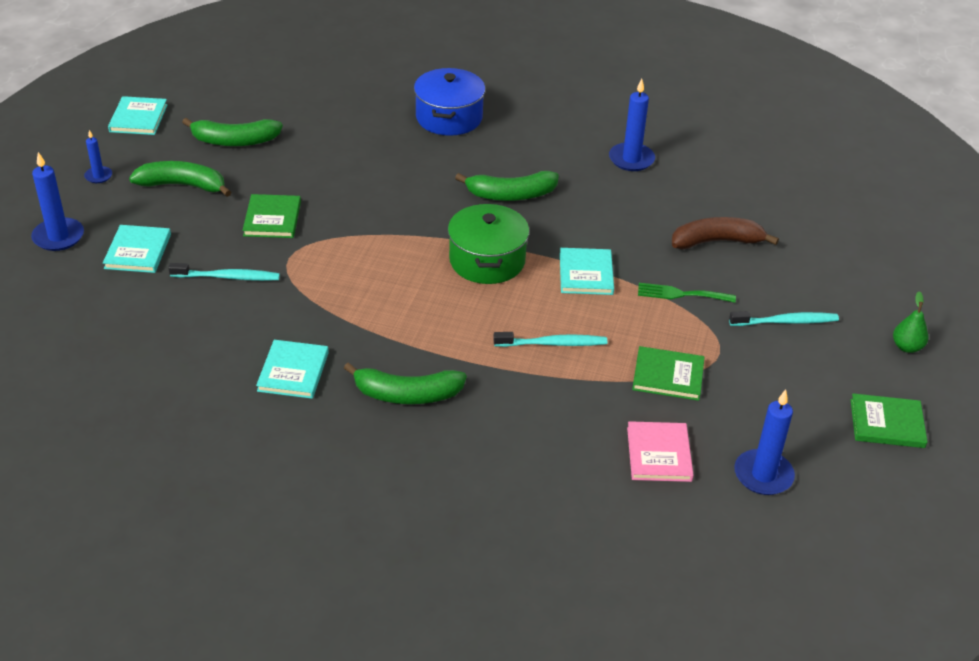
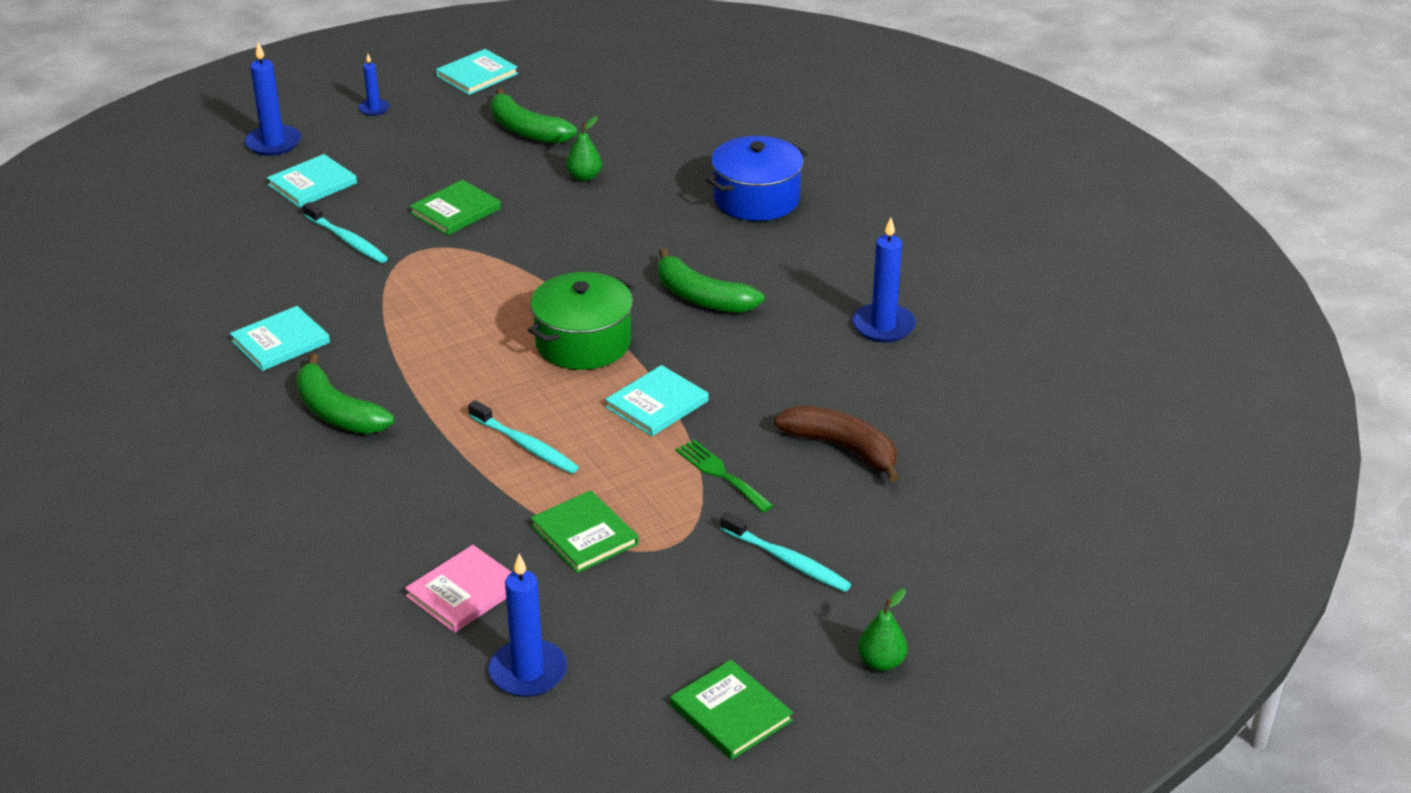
camera: 45 degrees right, 5 degrees down
green banana [129,161,231,197] -> none
none -> green pear [566,116,602,181]

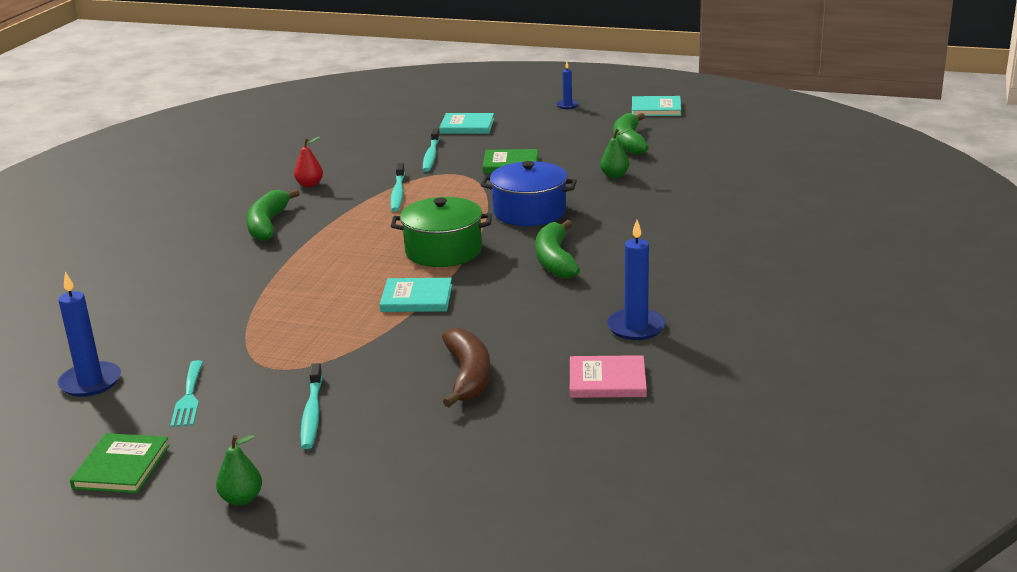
camera: 50 degrees right, 10 degrees down
turquoise book [230,306,330,371] -> red pear [294,137,323,187]
blue candle [245,42,301,156] -> none
pink book [405,545,512,633] -> pink book moved to [570,355,647,398]
turquoise toothbrush [468,400,579,474] -> turquoise toothbrush moved to [390,163,405,212]
green book [530,490,639,573] -> none
green fork [675,440,773,512] -> none
blue pot [706,136,808,221] -> blue pot moved to [481,161,577,226]
none -> turquoise fork [170,360,203,427]

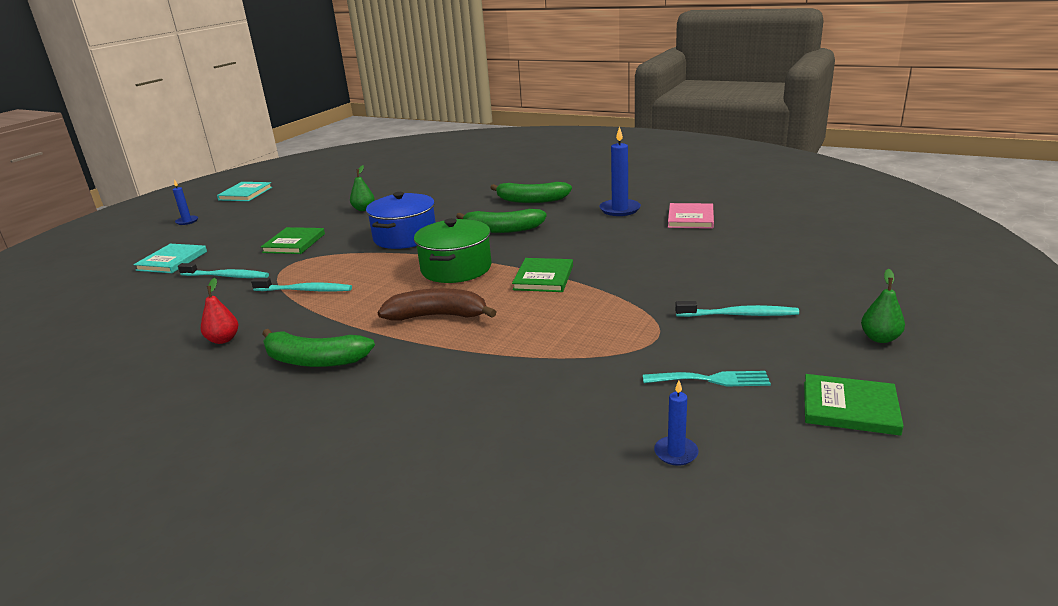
camera: 80 degrees left, 0 degrees up
blue candle [58,272,121,397] -> blue candle [654,380,699,466], size x0.57
turquoise book [379,278,452,312] -> green book [512,258,573,292]
brown banana [442,328,491,407] -> brown banana moved to [378,288,496,321]
green banana [613,113,649,155] -> green banana moved to [490,182,572,203]

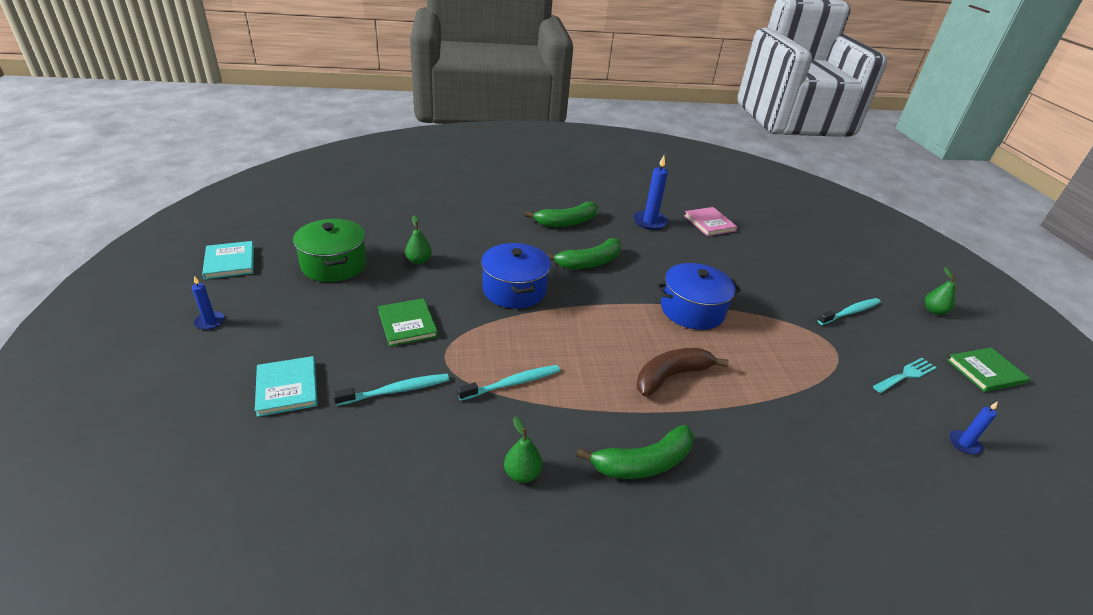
camera: 40 degrees left, 10 degrees up
red pear [201,278,238,344] -> green pear [504,417,542,483]
green pot [414,218,492,283] -> green pot moved to [293,219,367,282]
green book [512,258,573,292] -> blue pot [656,263,741,330]

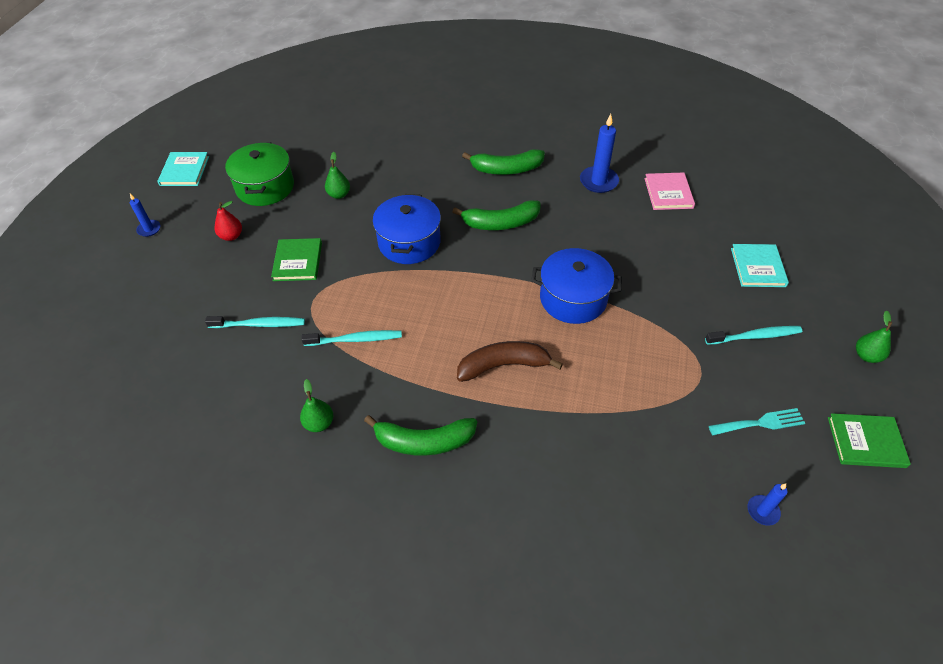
camera: 25 degrees right, 15 degrees up
turquoise book [255,356,318,417] -> turquoise book moved to [731,244,789,287]
none -> red pear [215,201,242,241]

